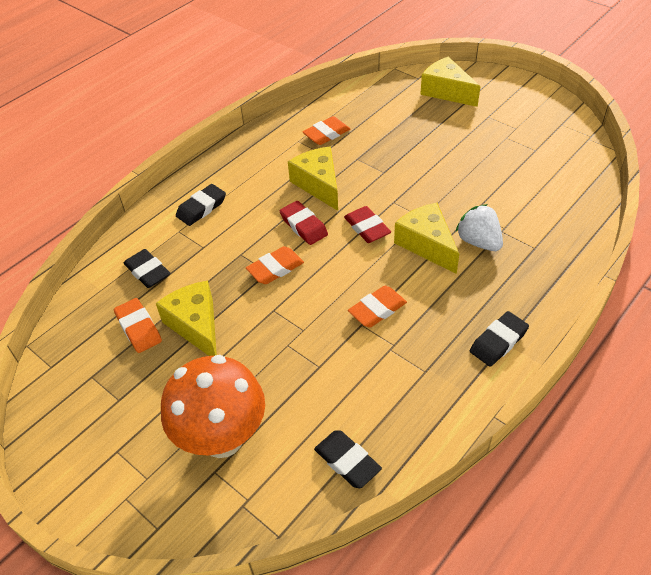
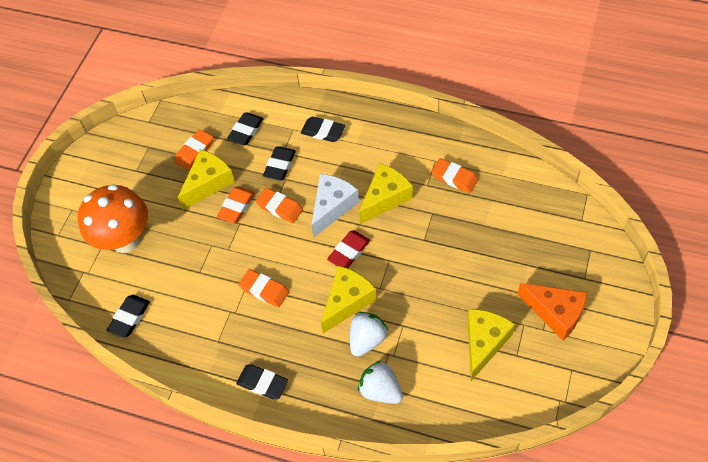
camera: 70 degrees right, 10 degrees up
red eraser [280,201,328,245] -> white cheese [311,174,359,237]
yellow cheese [420,57,480,107] -> yellow cheese moved to [468,309,515,381]
none -> orange eraser [217,187,255,223]
none -> black eraser [263,146,296,181]
none -> white strawberry [358,361,403,404]
none -> orange cheese [517,283,587,340]

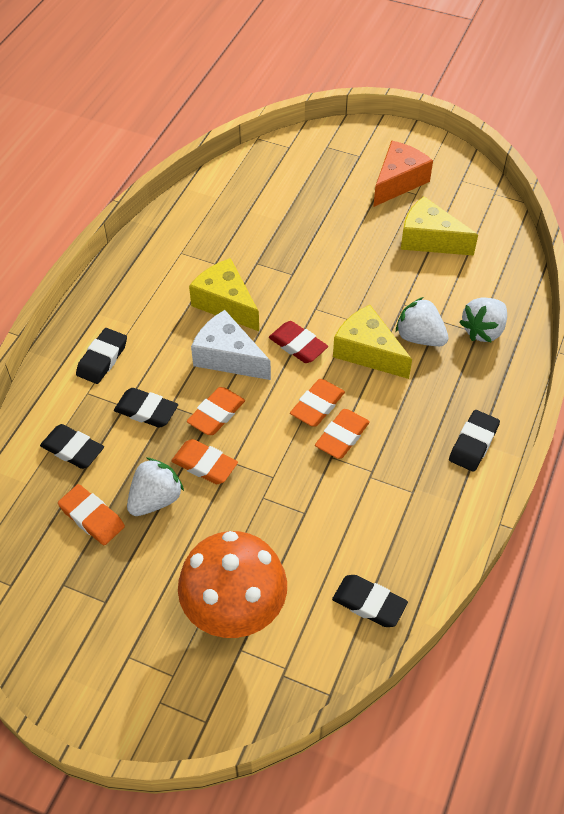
camera: 90 degrees left, 5 degrees down
yellow cheese [178,150,235,210] -> white strawberry [127,458,184,516]
orange eraser [431,158,478,193] -> orange eraser moved to [290,379,345,427]

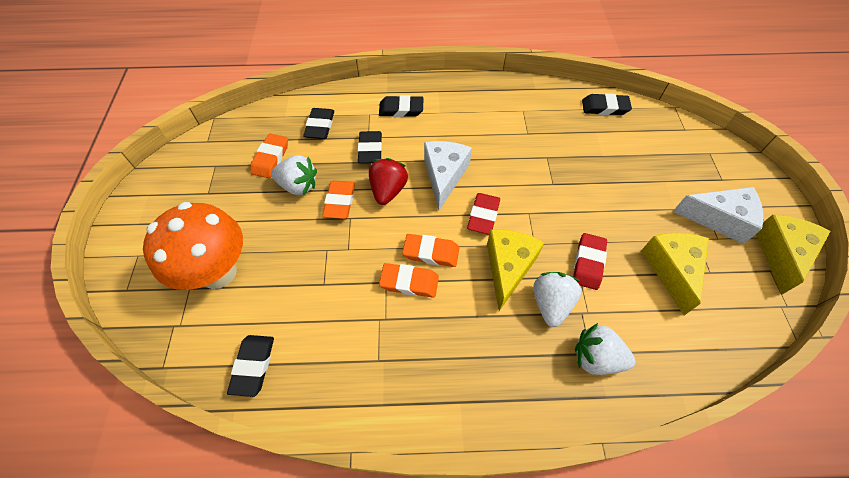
camera: 65 degrees right, 5 degrees up
orange eraser [187,387,245,435] -> red strawberry [369,158,408,205]
yellow cheese [189,258,259,331] -> yellow cheese moved to [756,215,831,295]
orange cheese [373,141,433,207] -> white cheese [673,187,763,244]
black eraser [449,410,500,472] -> black eraser moved to [582,93,632,115]
none -> red eraser [573,233,607,290]

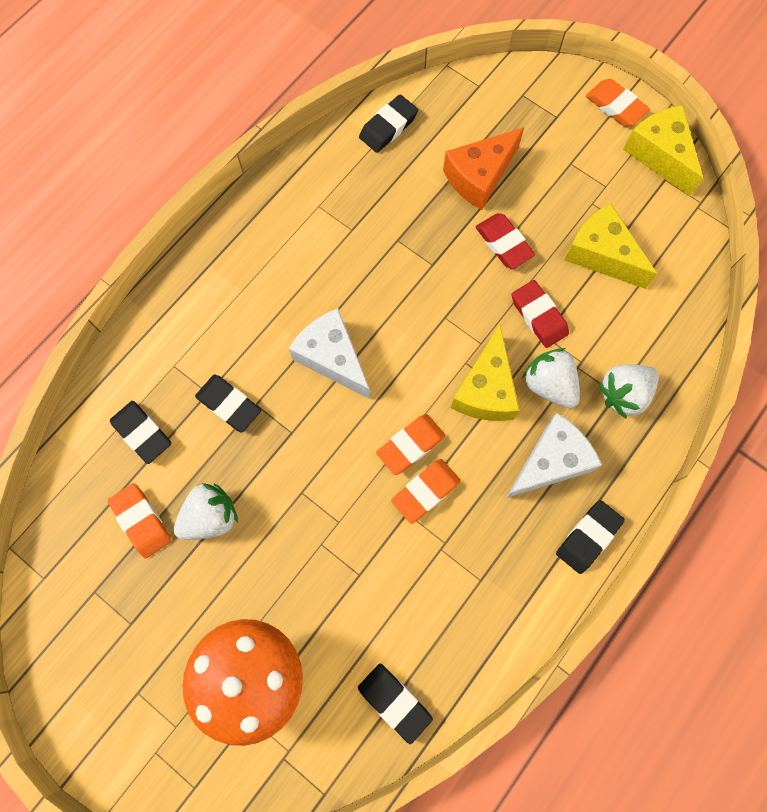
camera: 50 degrees left, 15 degrees up
orange eraser [322,181,355,219] -> orange eraser moved to [586,79,650,126]
red strawberry [369,158,408,205] -> none
black eraser [379,95,423,117] -> black eraser moved to [556,500,625,574]
red eraser [467,193,500,235] -> red eraser moved to [476,213,535,269]
yellow cheese [487,230,544,311] -> yellow cheese turned 135 degrees counterclockwise [451,325,520,421]
white cheese [673,187,763,244] -> white cheese moved to [506,413,602,498]
none -> orange cheese [443,128,524,210]

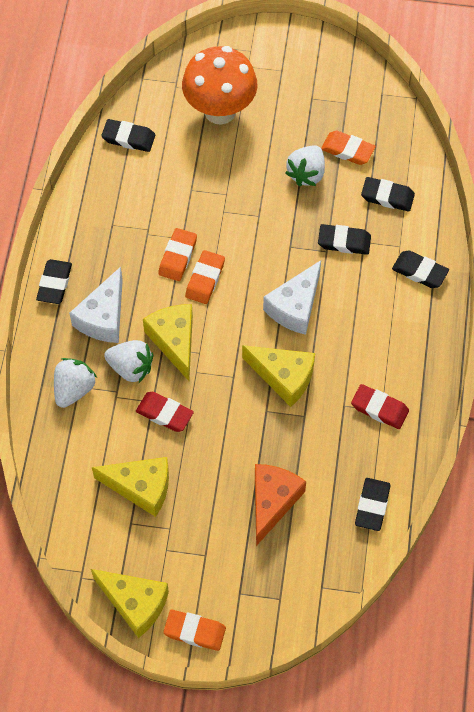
camera: 150 degrees right, 10 degrees down
white cheese [289,308,370,399] -> white cheese turned 105 degrees clockwise [263,260,321,335]
red eraser [476,213,535,269] -> red eraser moved to [351,384,409,429]
none -> yellow cheese [242,345,315,407]
none -> black eraser [392,250,449,288]

